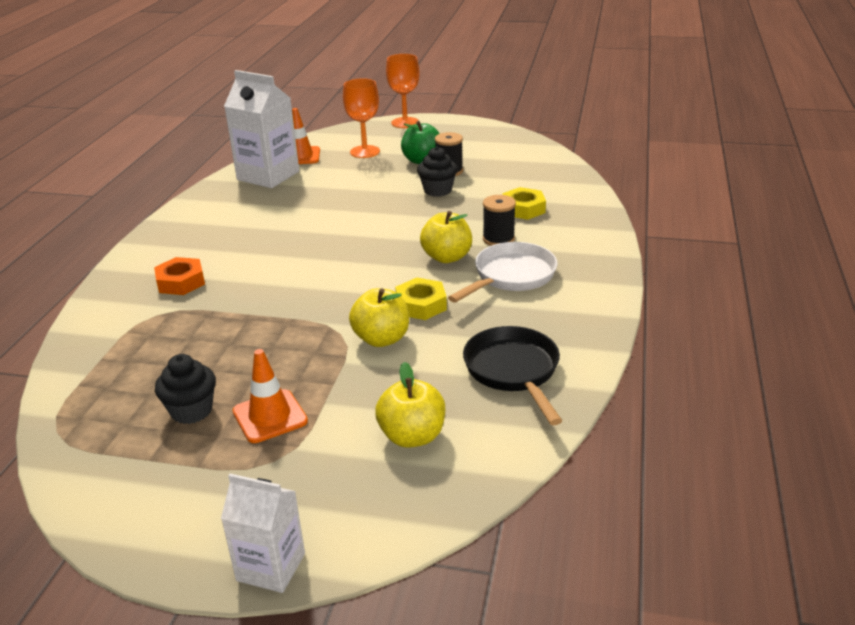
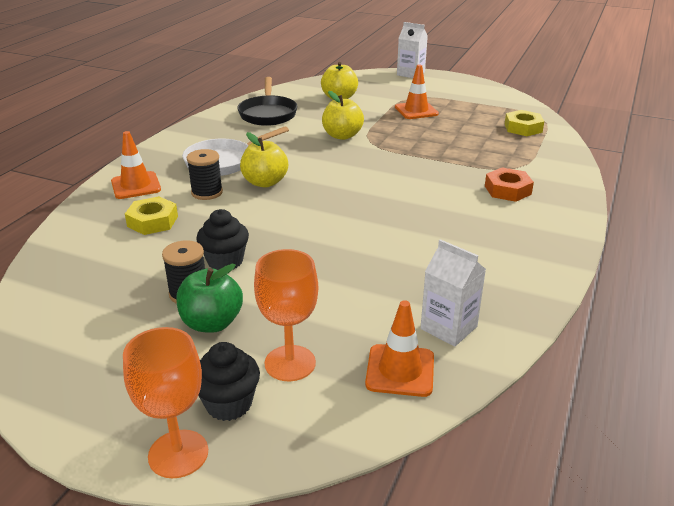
camera: 170 degrees left, 0 degrees up
black cupcake [155,354,216,424] -> black cupcake moved to [198,342,260,421]
white carton [224,70,299,188] -> white carton [421,239,486,347], size x0.60
yellow nut [395,278,447,320] -> yellow nut moved to [505,110,544,136]
none -> orange traffic cone [111,131,161,199]

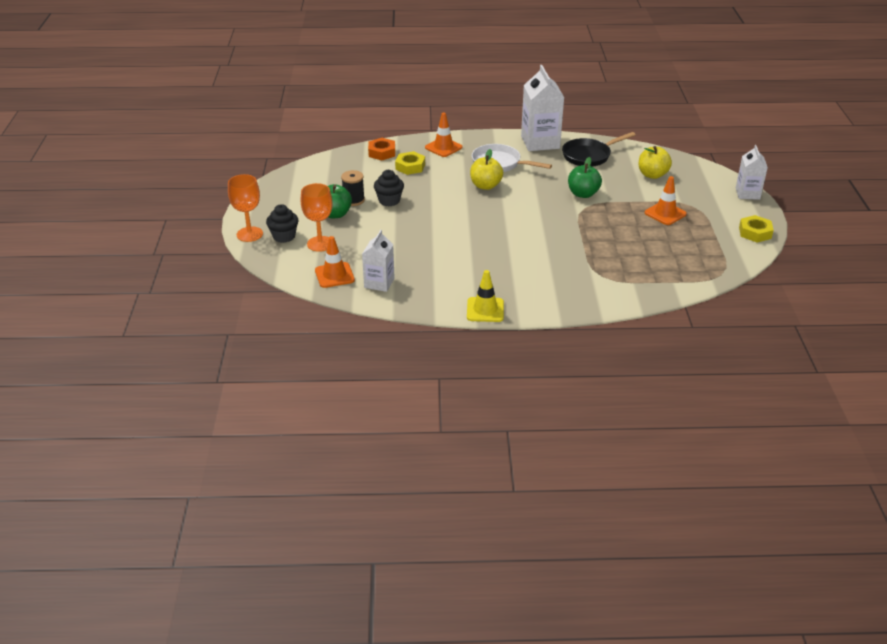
camera: 65 degrees right, 5 degrees up
black spool [186,149,223,200] -> none
yellow apple [322,91,364,140] -> green apple [568,157,602,198]
orange nut [485,167,534,202] -> orange nut moved to [368,138,395,160]
yellow nut [505,110,544,136] -> yellow nut moved to [739,215,774,243]
none -> yellow traffic cone [467,270,504,322]
none -> white carton [521,65,564,151]

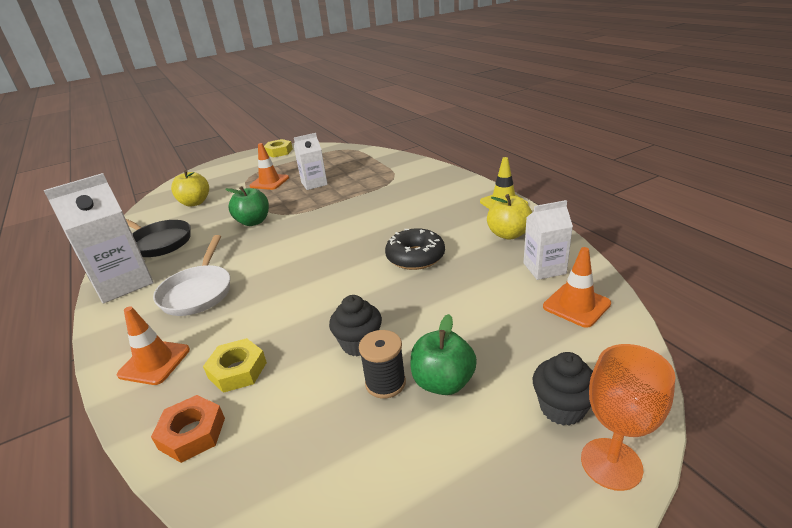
camera: 115 degrees left, 5 degrees down
orange goblet [300,183,333,252] -> none
yellow apple [470,149,503,190] -> yellow apple moved to [487,194,532,240]
white carton [736,145,768,200] -> white carton moved to [294,133,328,190]
none -> black donut [385,228,445,270]

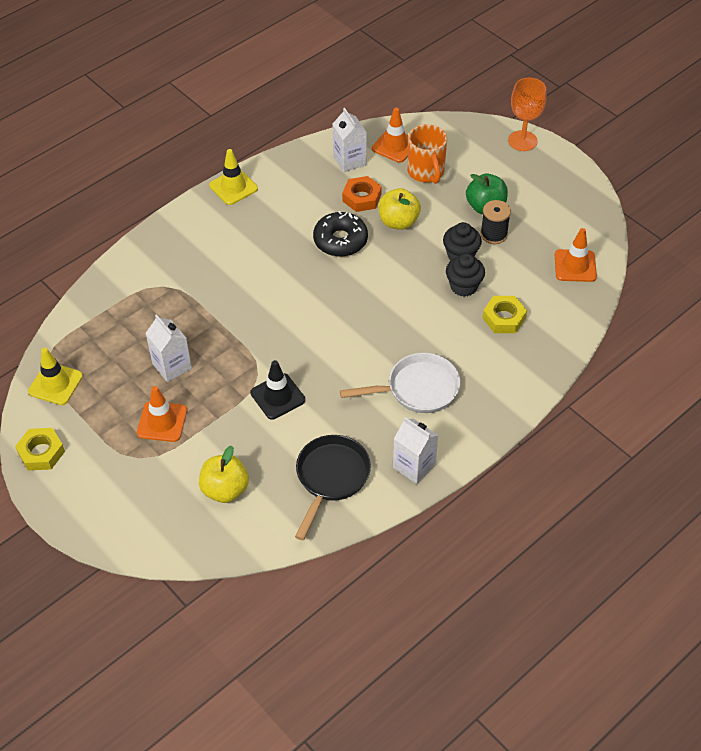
camera: 105 degrees left, 20 degrees up
white carton [44,173,154,304] -> white carton [393,417,439,484], size x0.60
orange traffic cone [117,306,190,385] -> orange traffic cone moved to [555,228,597,282]
orange nut [151,395,225,463] -> orange nut moved to [342,176,382,212]
green apple [225,186,269,226] -> black traffic cone [250,360,305,420]
yellow apple [487,194,532,240] -> yellow apple moved to [379,188,421,230]
black cupcake [533,352,593,426] -> black cupcake moved to [446,253,485,297]
none -> yellow traffic cone [28,348,83,405]
none -> orange mug [407,124,447,184]

